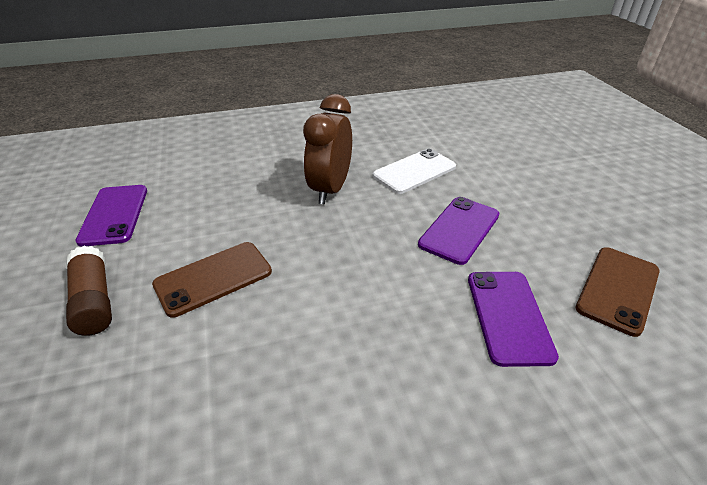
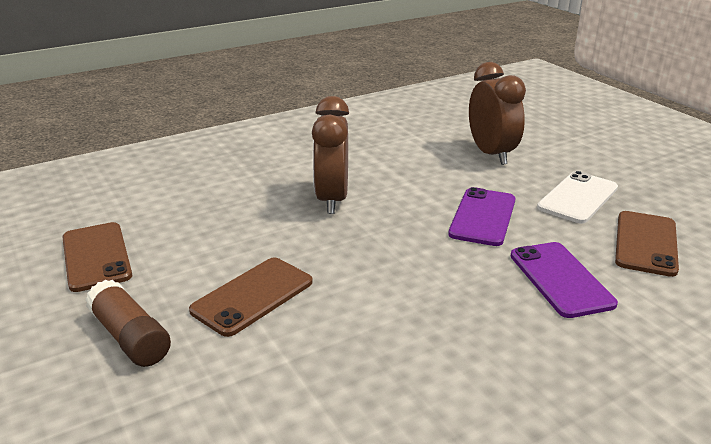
camera: 15 degrees left, 10 degrees down
purple phone [75,185,147,247] -> brown phone [62,222,132,292]
white phone [373,148,456,194] -> white phone moved to [537,171,618,224]
none -> brown clock [469,62,526,165]

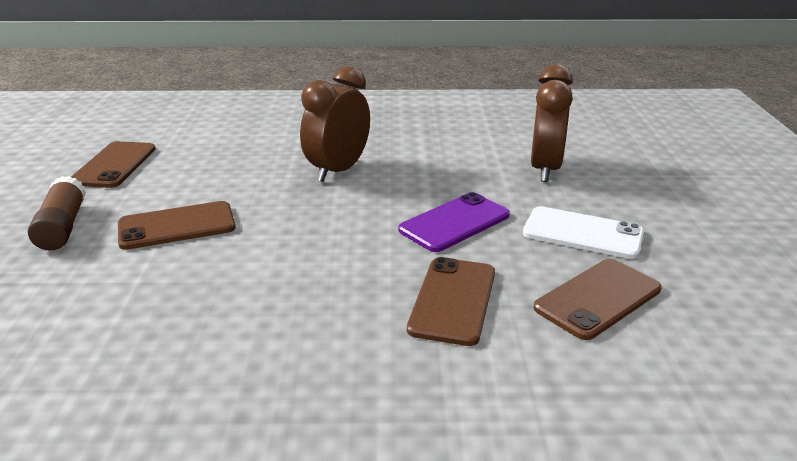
camera: 30 degrees right, 0 degrees up
purple phone [510,242,618,318] -> brown phone [407,257,495,346]
white phone [537,171,618,224] -> white phone turned 45 degrees clockwise [523,206,644,259]

